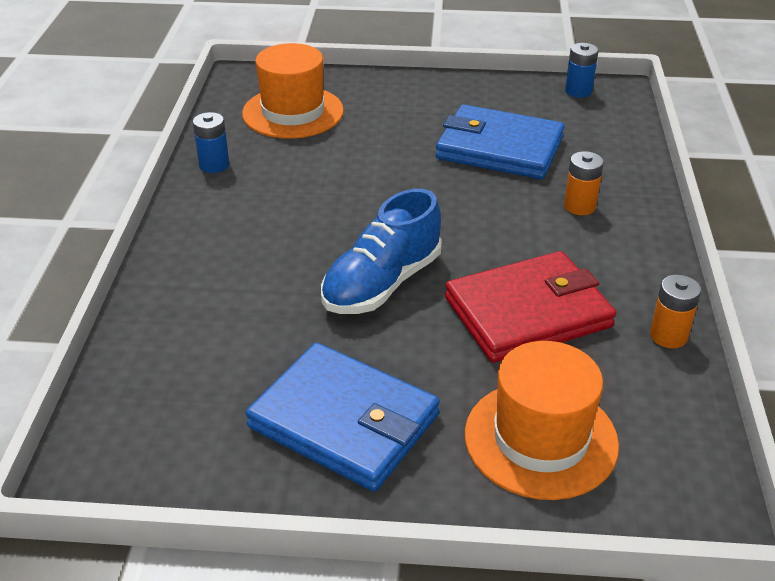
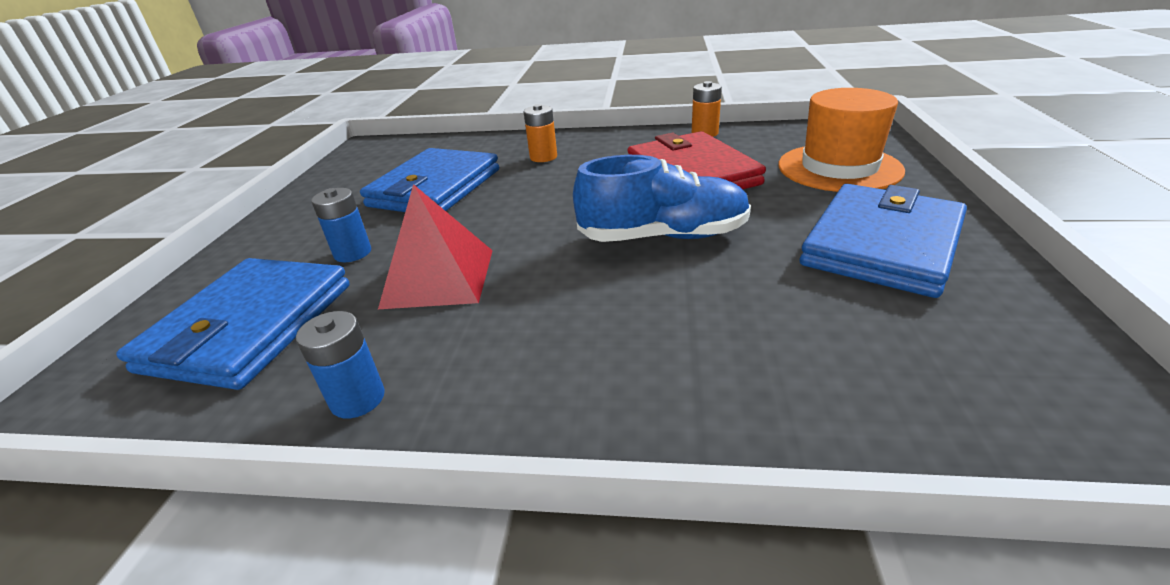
camera: 85 degrees left, 5 degrees down
orange hat [242,43,344,139] -> blue wallet [116,258,350,390]
blue shoe [321,189,442,314] -> blue shoe turned 45 degrees counterclockwise [573,155,751,242]
blue battery [565,43,598,98] -> blue battery moved to [311,188,371,262]
none -> red pyramid [378,184,493,309]

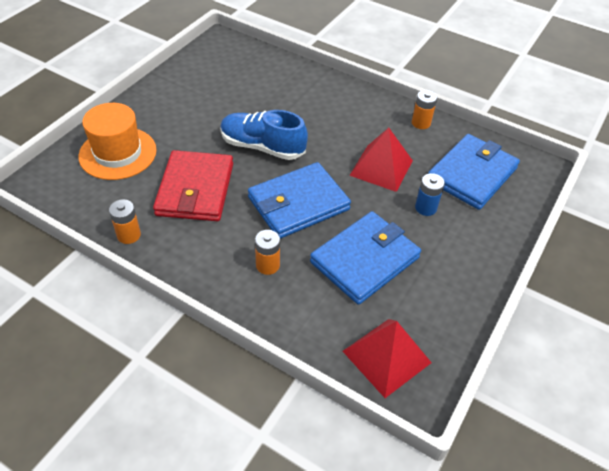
camera: 160 degrees left, 15 degrees up
blue battery [296,311,385,418] -> orange battery [412,90,437,129]
blue wallet [800,184,967,298] -> blue wallet moved to [248,162,351,239]
none -> red pyramid [343,319,432,398]

